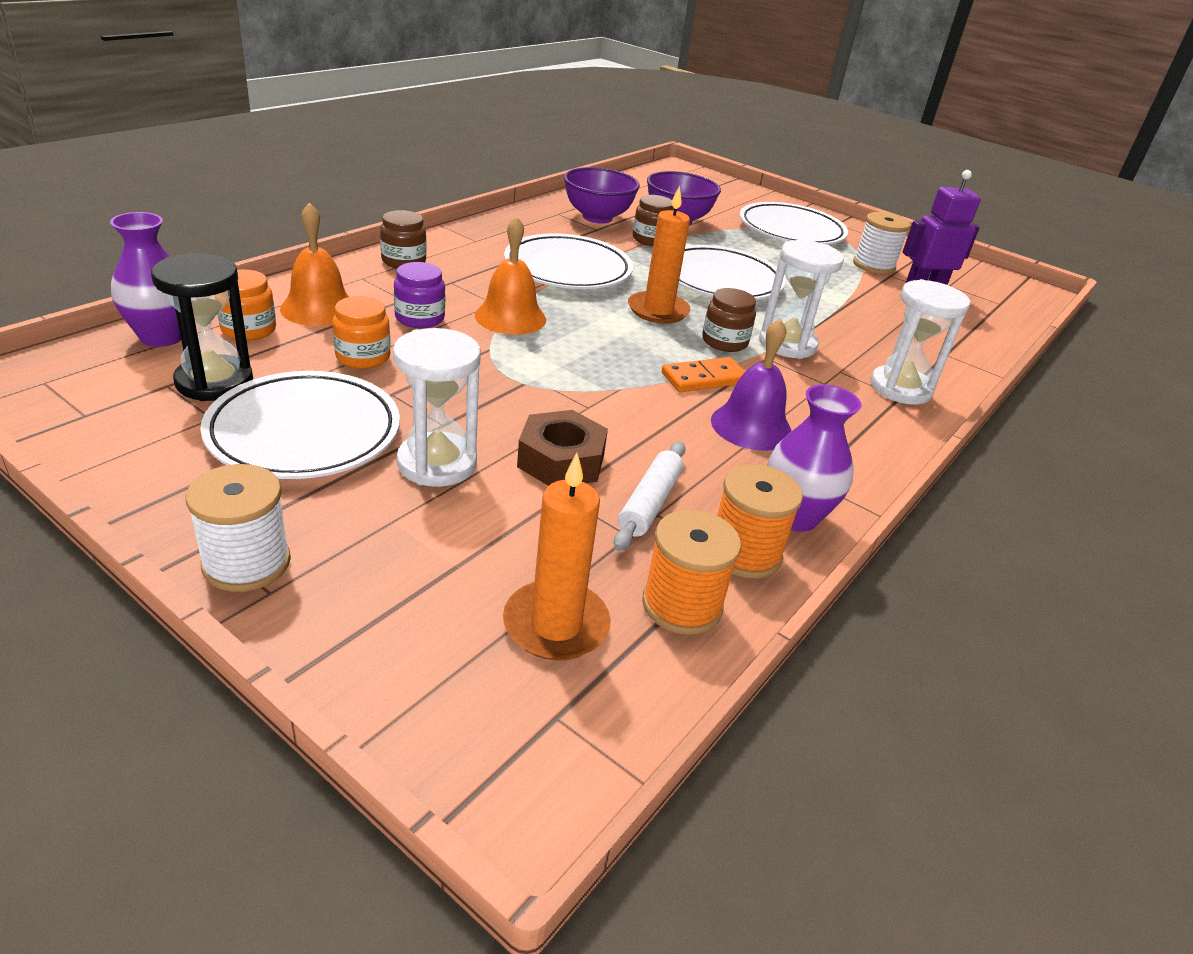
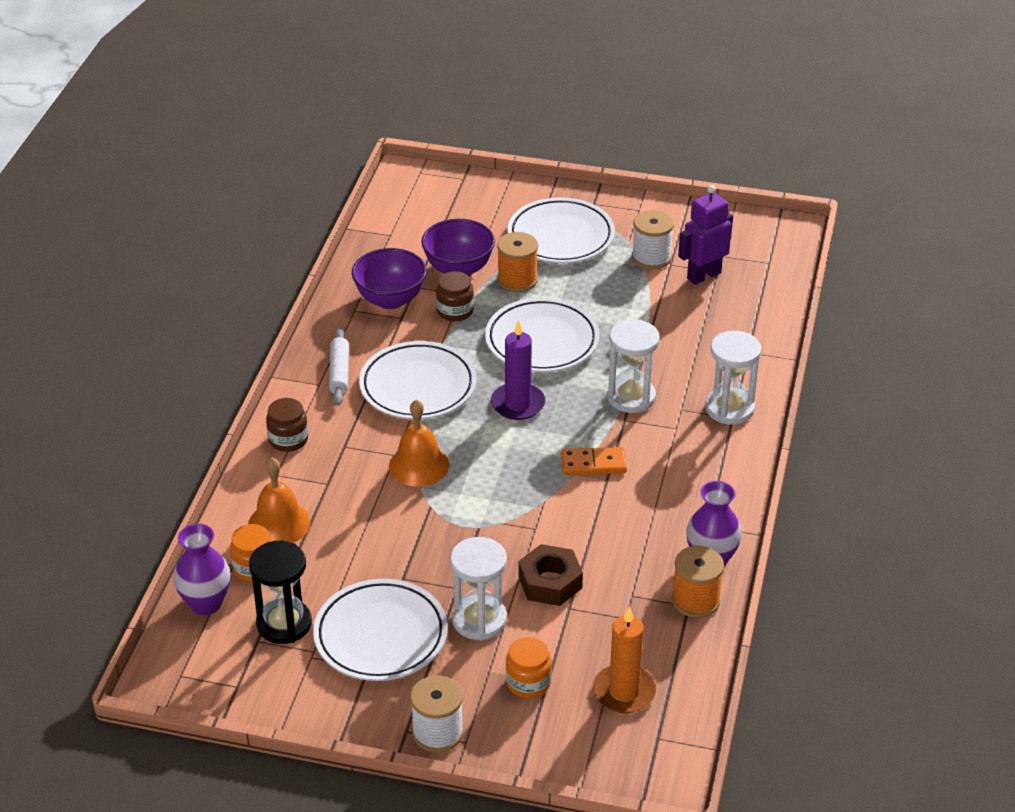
camera: 20 degrees left, 5 degrees up
orange jar [332,296,391,369] -> orange jar moved to [506,637,552,698]
purple jar [394,262,445,328] -> none
white rolling pin [614,442,685,551] -> white rolling pin moved to [329,328,349,405]
orange candle [628,186,691,324] -> purple candle [491,320,545,420]
orange spool [642,510,741,635] -> orange spool moved to [497,232,538,292]
orange domino [662,357,746,392] -> orange domino turned 45 degrees clockwise [561,447,627,475]
brown jar [702,288,756,352] -> none
purple bell [711,319,791,451] -> none

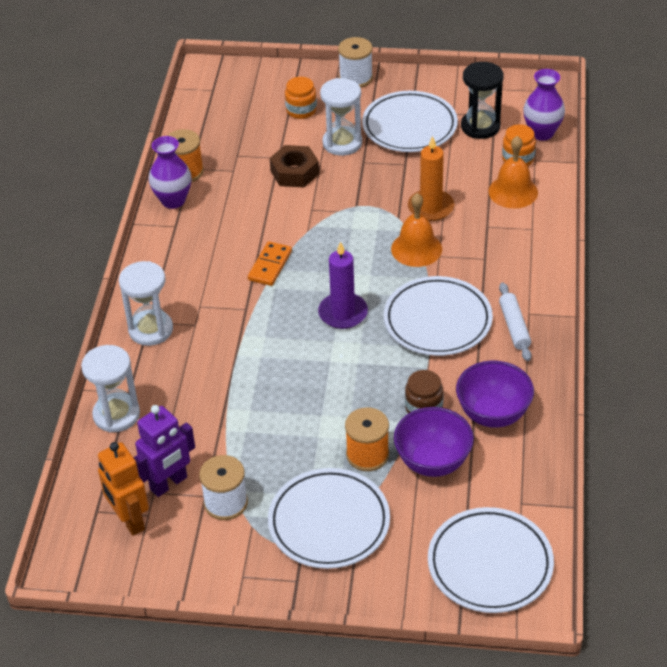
camera: 175 degrees right, 5 degrees up
brown jar [266,398,308,452] -> none
white plate [485,298,599,372] -> white plate moved to [428,507,554,613]
orange domino [561,447,627,475] -> orange domino turned 60 degrees counterclockwise [248,241,292,286]
orange candle [593,606,656,713] -> orange candle moved to [408,136,454,221]
white hourglass [607,320,660,413] -> white hourglass moved to [81,345,140,433]
none -> orange robot [98,442,149,536]

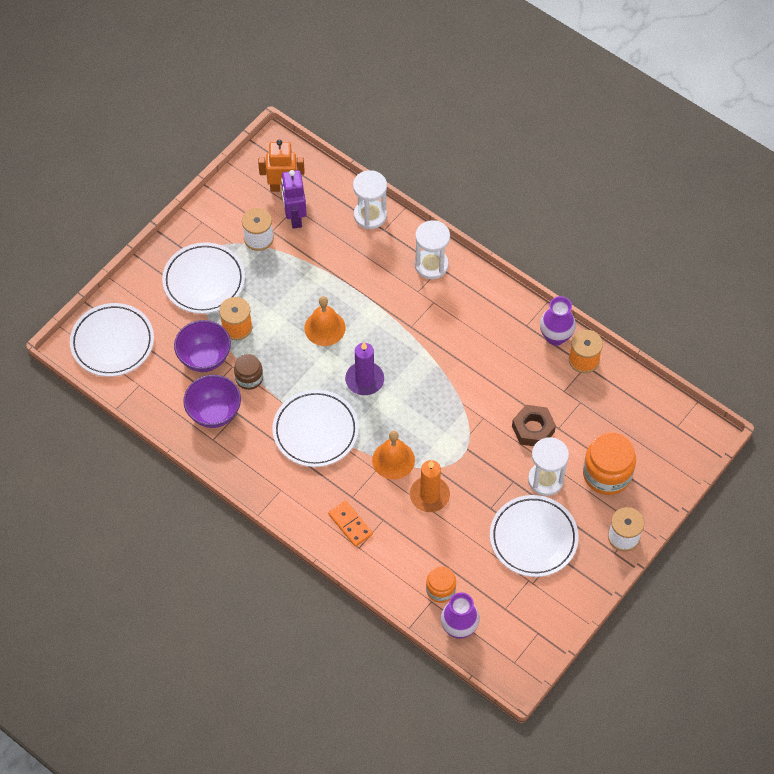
camera: 120 degrees right, 15 degrees up
orange domino [248,241,292,286] -> orange domino moved to [328,500,373,547]
orange jar [285,77,317,119] -> orange jar [583,432,636,495], size x1.73
black hourglass [461,62,504,139] -> none
orange bell [489,136,538,209] -> orange bell moved to [304,296,346,346]
white rolling pin [499,283,532,361] -> none

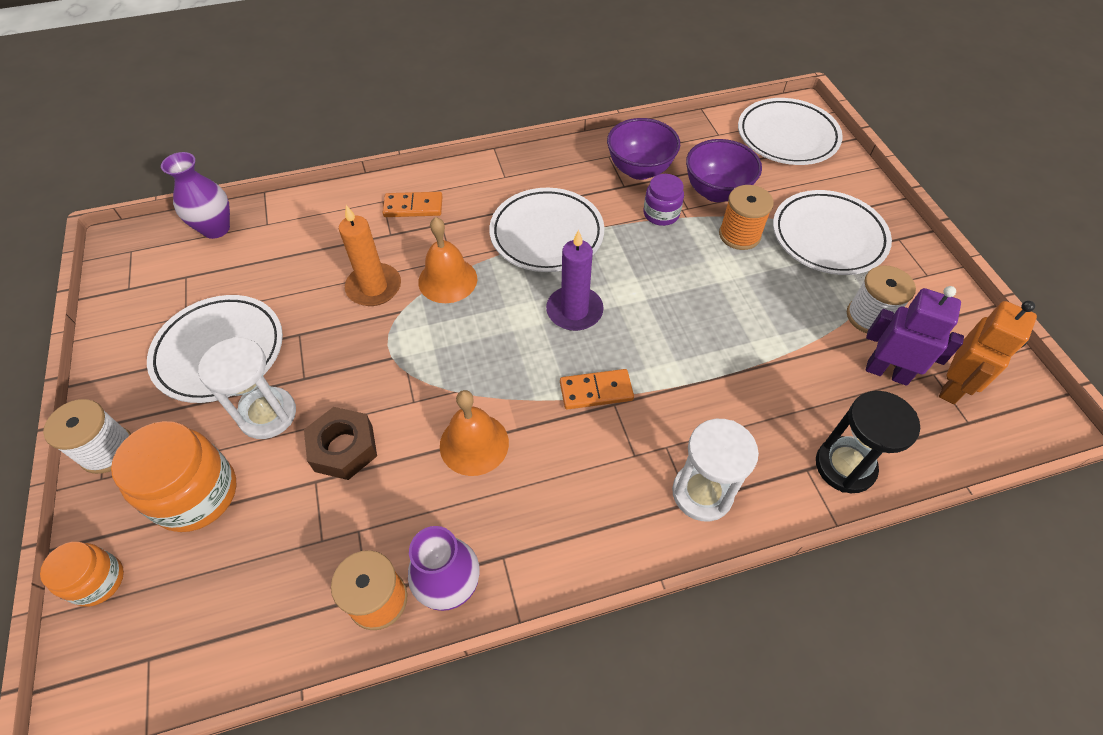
camera: 125 degrees right, 5 degrees down
brown jar [234,354,263,390] -> purple jar [643,174,684,226]
orange bell [304,296,346,346] -> orange bell moved to [440,390,509,476]
white hourglass [353,170,387,229] -> black hourglass [816,391,920,493]
orange jar [426,566,456,603] -> orange jar moved to [40,542,124,607]
none -> orange domino [560,369,634,410]

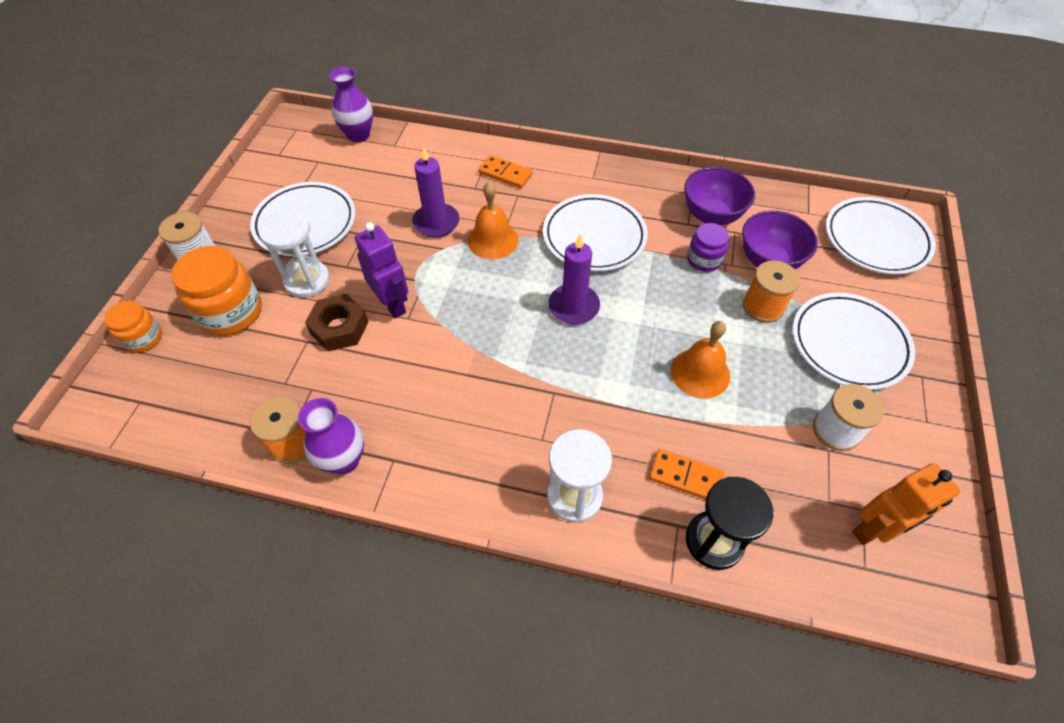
camera: 30 degrees right, 0 degrees up
orange candle [339,205,401,306] -> purple candle [412,146,460,238]
orange bell [440,390,509,476] -> orange bell moved to [671,321,730,399]
orange domino [560,369,634,410] -> orange domino moved to [649,449,725,499]
purple robot [866,286,964,386] -> purple robot moved to [355,222,409,318]

